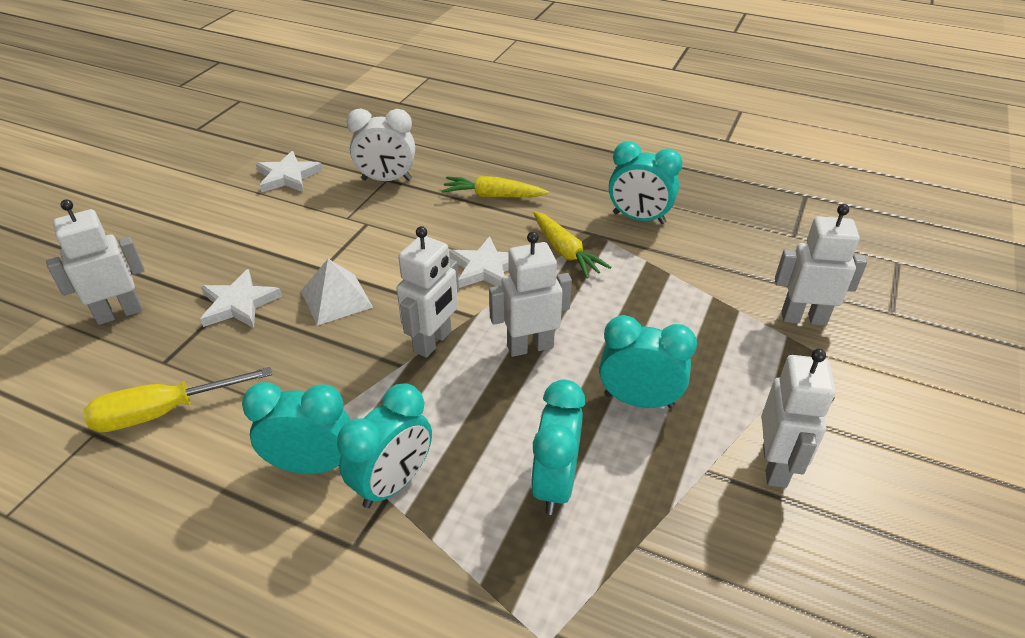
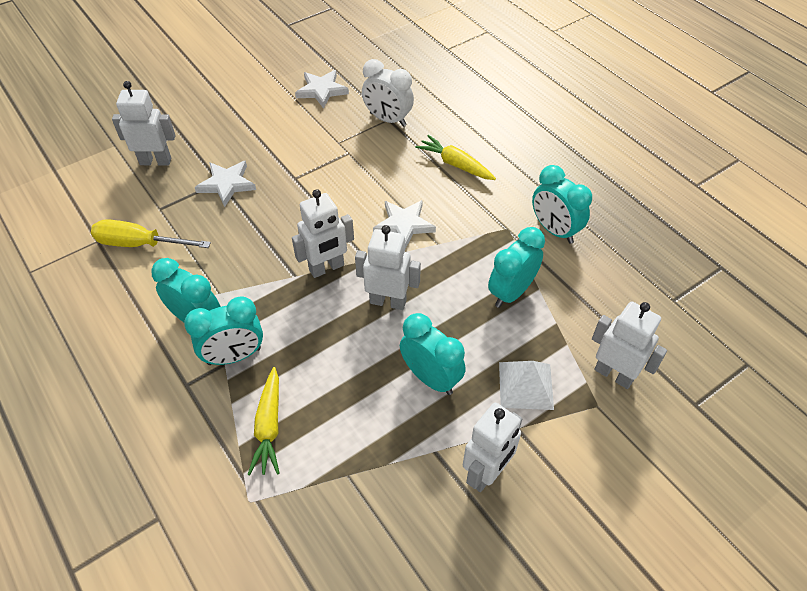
camera: 30 degrees right, 10 degrees up
white pyramid [301,259,373,326] -> white pyramid moved to [499,361,554,410]
turquoise clock [531,380,585,515] -> turquoise clock moved to [488,227,545,308]
yellow carrot [533,211,611,279] -> yellow carrot moved to [247,367,280,476]

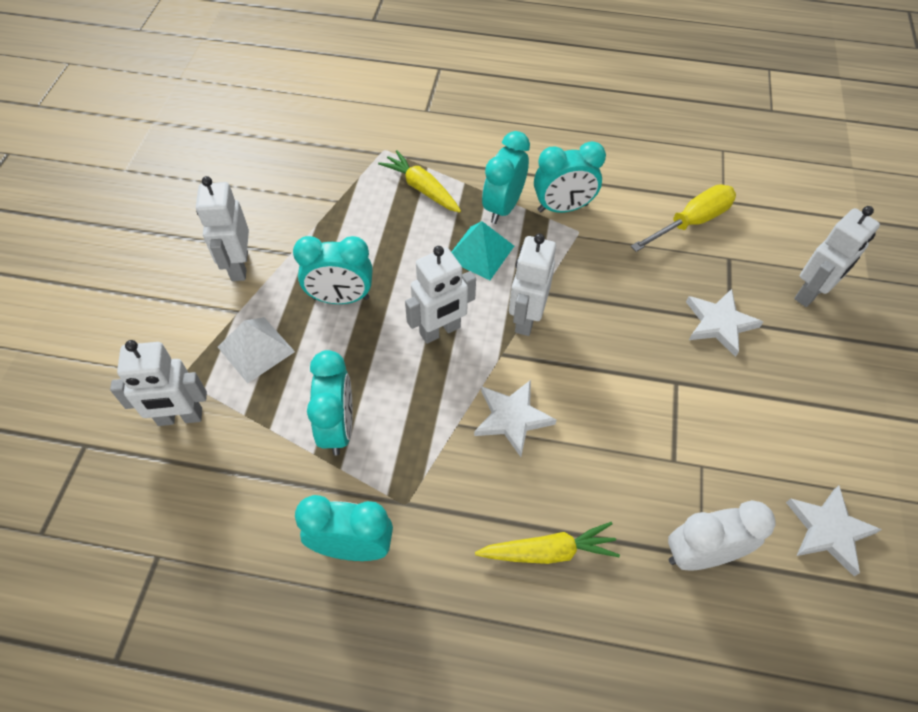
camera: 135 degrees right, 5 degrees up
none -> turquoise pyramid [452,221,514,280]

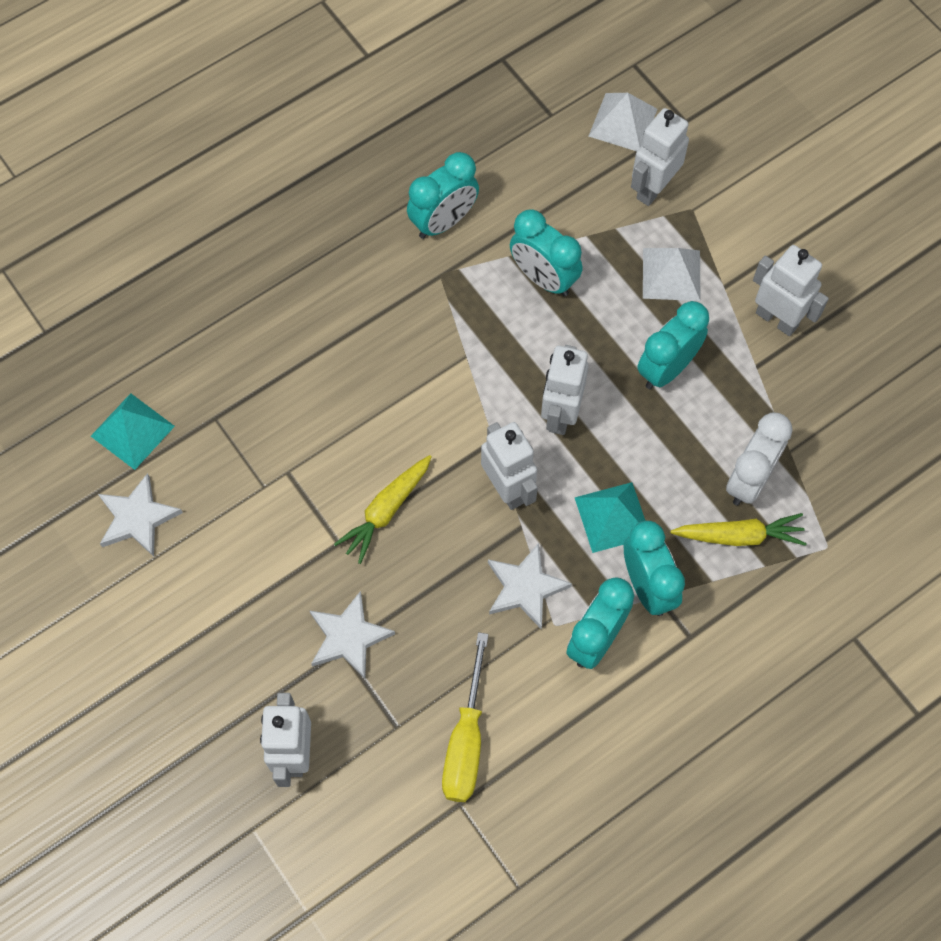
camera: 135 degrees right, 10 degrees up
white star [474,380,557,457] -> white star moved to [488,543,572,629]
yellow carrot [475,522,620,564] -> yellow carrot moved to [334,455,432,564]
white clock [668,500,776,570] -> white clock moved to [726,412,793,505]
none -> turquoise pyramid [91,393,175,470]
none -> white pyramid [589,93,657,151]

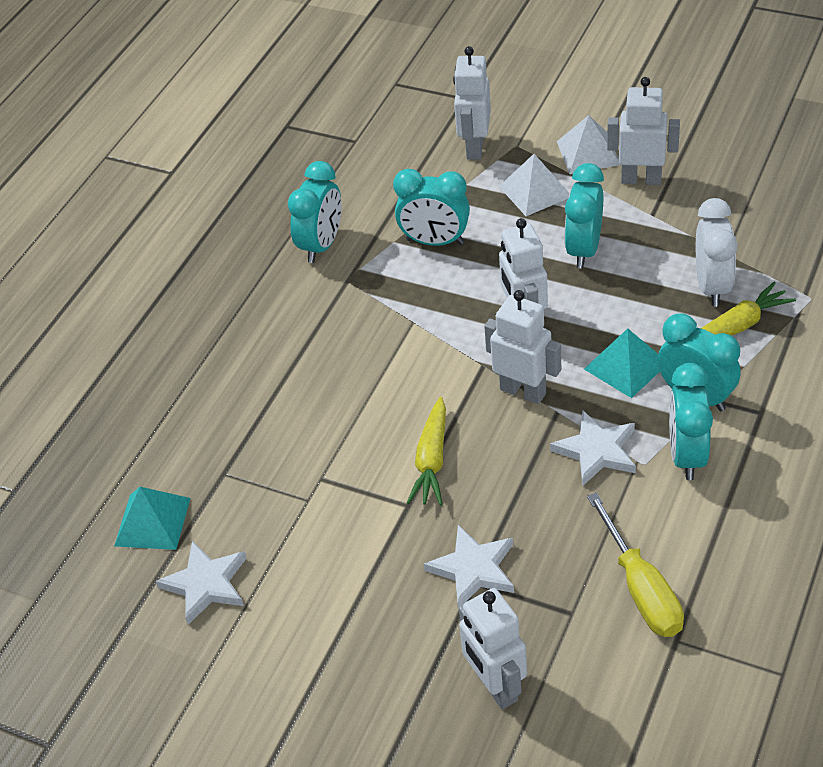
camera: 25 degrees left, 20 degrees down
white pyramid [589,93,657,151] -> white pyramid moved to [557,115,621,174]

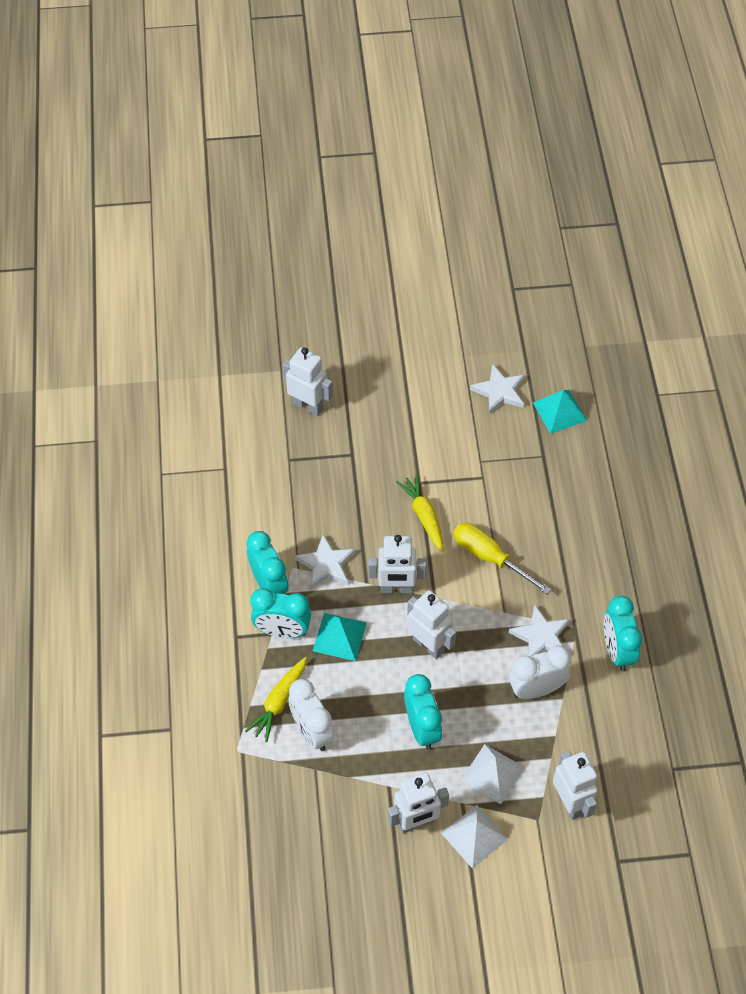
camera: 145 degrees right, 10 degrees up
turquoise clock [393,169,470,246] -> white clock [509,645,571,699]
white star [424,525,514,610] -> white star moved to [509,605,570,656]
yellow screwdriver [587,493,684,637] -> yellow screwdriver moved to [454,523,552,594]

